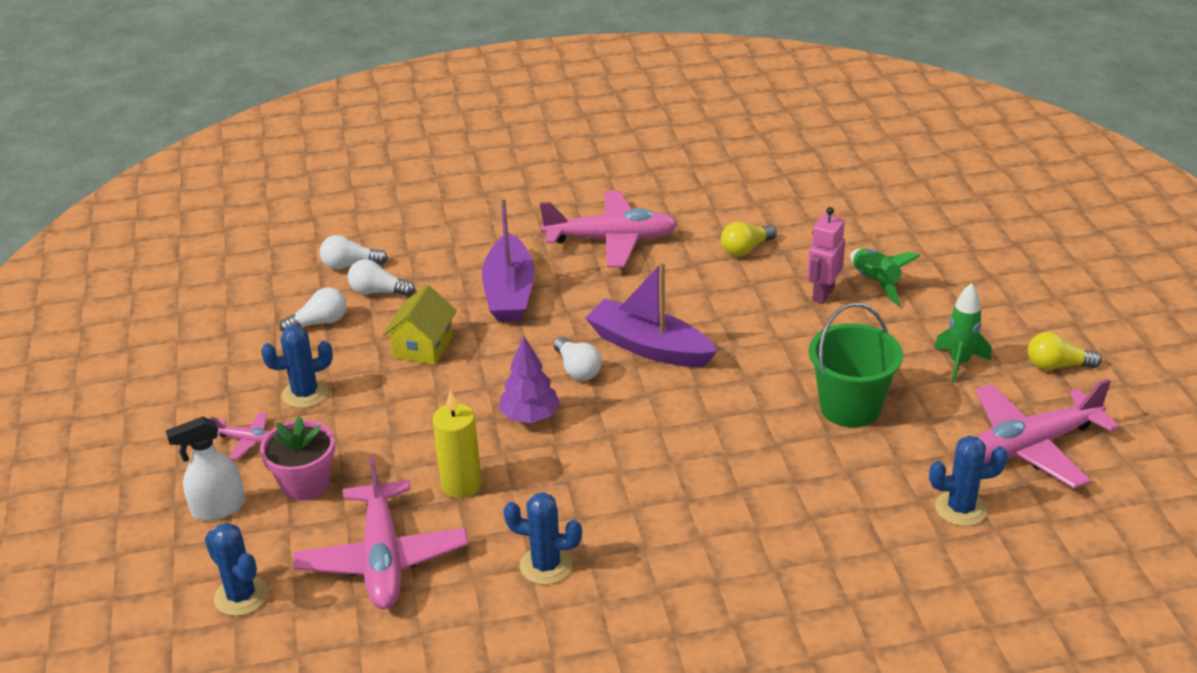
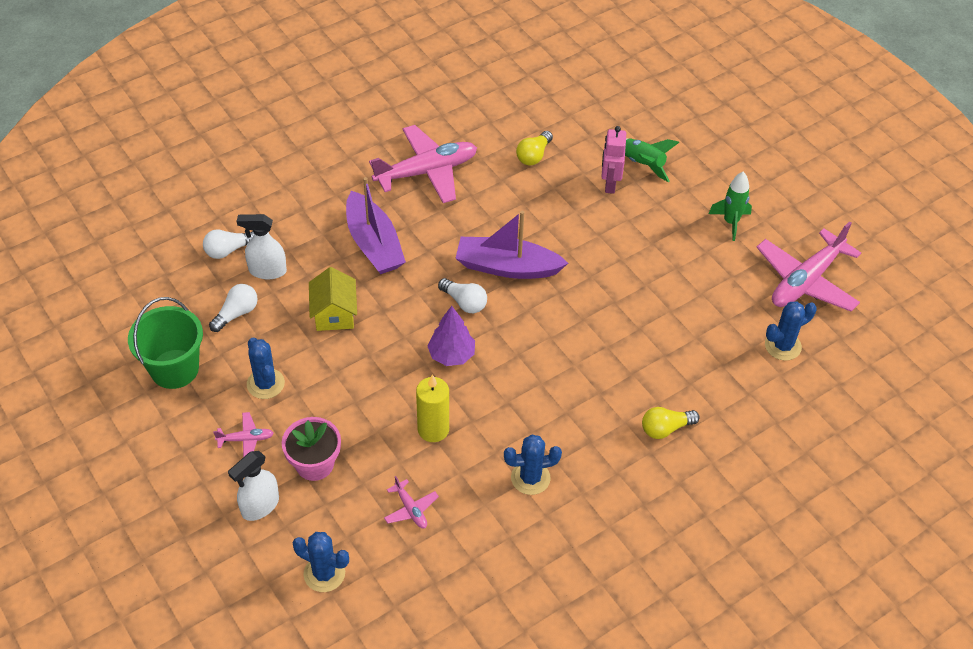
camera: 25 degrees left, 15 degrees up
blue cactus [261,326,333,408] -> blue cactus turned 75 degrees counterclockwise [247,338,285,399]
pink plane [293,455,468,609] -> pink plane [384,476,439,528], size x0.45
white light bulb [348,259,415,297] -> white spray bottle [237,214,287,279]
green bucket [809,303,903,427] -> green bucket moved to [128,297,203,389]
yellow light bulb [1028,332,1102,370] -> yellow light bulb moved to [642,407,700,439]

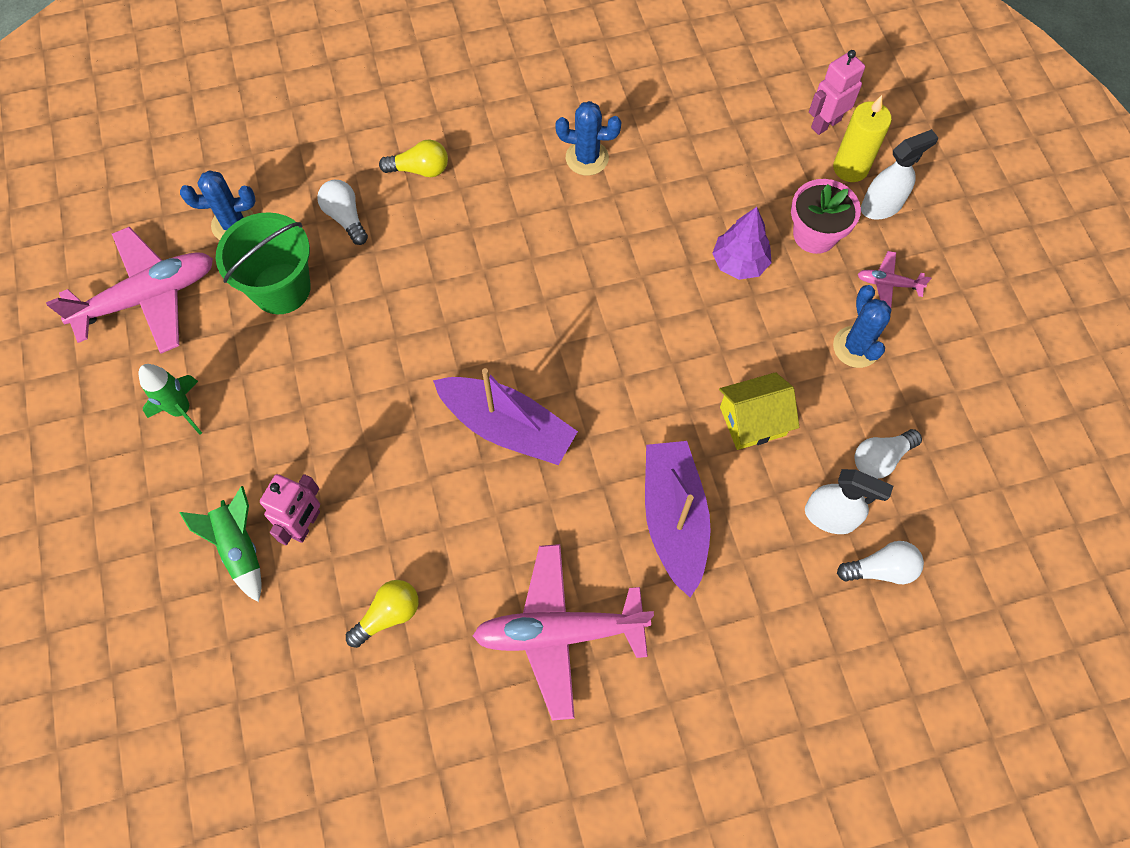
camera: 160 degrees left, 15 degrees up
green bucket [128,297,203,389] -> green bucket moved to [216,212,311,314]
blue cactus [292,532,349,592] -> pink robot [809,50,865,135]
yellow house [309,267,357,331] -> yellow house turned 60 degrees clockwise [719,372,799,450]
pink plane [384,476,439,528] -> none
yellow candle [416,374,449,442] -> yellow candle moved to [833,95,892,182]
purple tree [427,306,475,366] -> purple tree moved to [712,207,772,280]
white light bulb [438,278,487,313] -> white light bulb moved to [317,180,368,245]

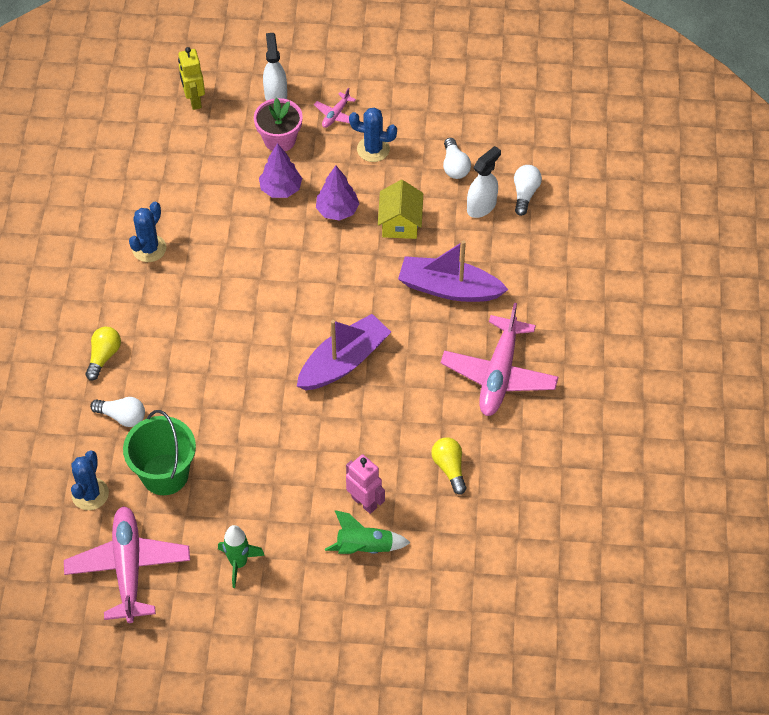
camera: 70 degrees left, 10 degrees down
white light bulb [317,180,368,245] -> white light bulb turned 150 degrees counterclockwise [90,397,145,427]
pink robot [809,50,865,135] -> yellow robot [178,47,205,110]
yellow candle [833,95,892,182] -> none
none -> purple tree [316,166,359,221]

